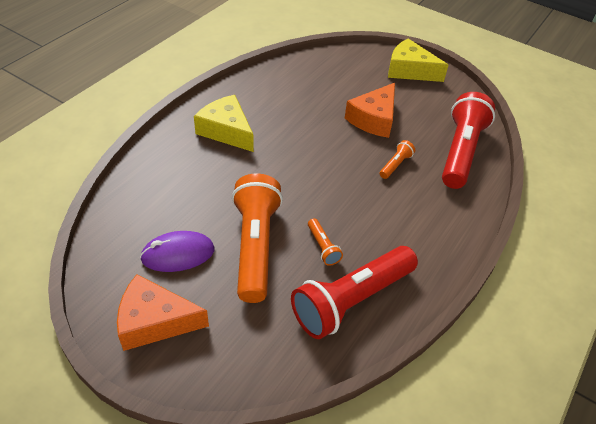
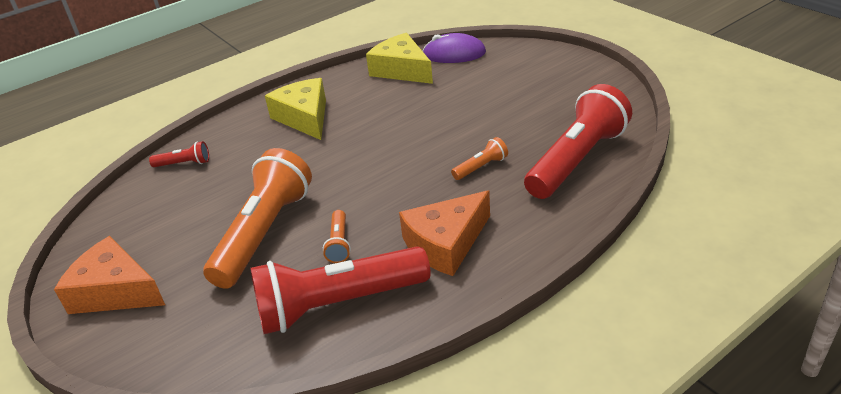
camera: 25 degrees right, 10 degrees down
purple mouse [140,231,215,272] -> purple mouse moved to [423,33,486,63]
orange cheese [345,83,395,138] -> orange cheese moved to [399,190,490,276]
yellow cheese [388,39,448,82] -> yellow cheese moved to [366,33,433,84]
none -> red flashlight [149,141,209,167]

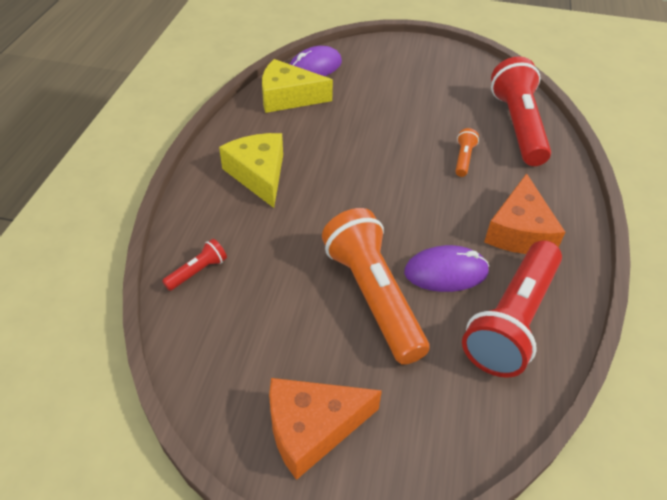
camera: 45 degrees left, 10 degrees up
yellow cheese [265,78,326,140] -> yellow cheese turned 45 degrees clockwise [219,133,283,208]
orange flashlight [323,210,351,263] -> purple mouse [404,245,489,292]

